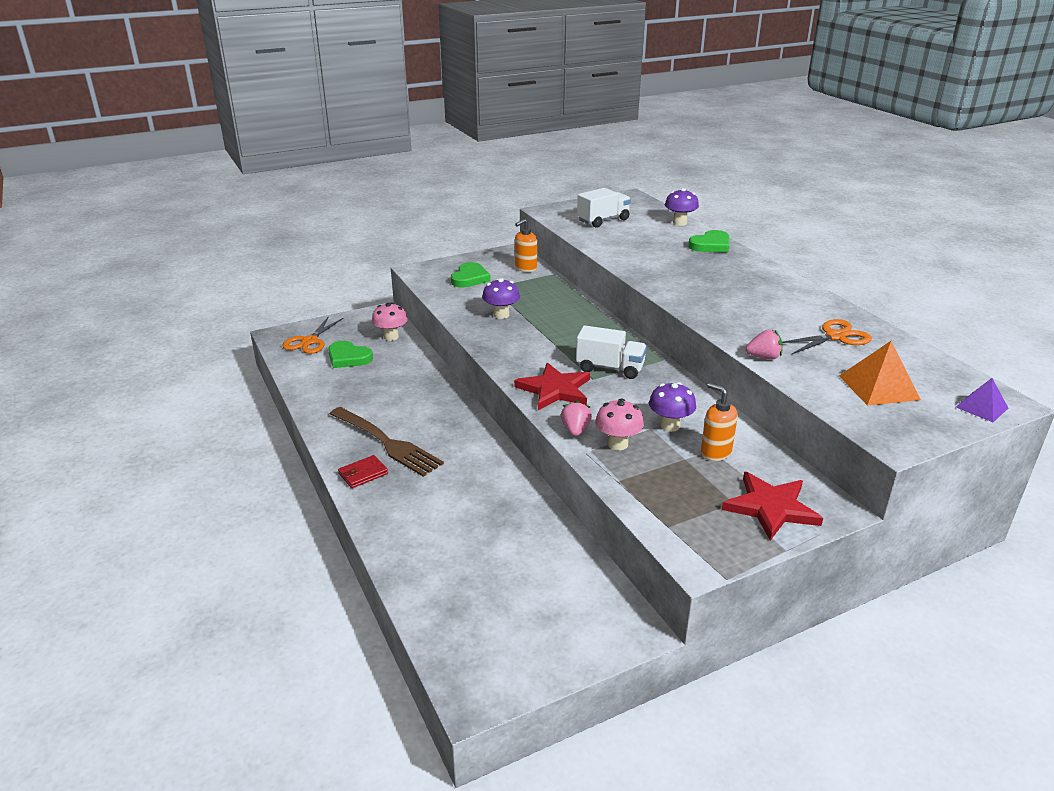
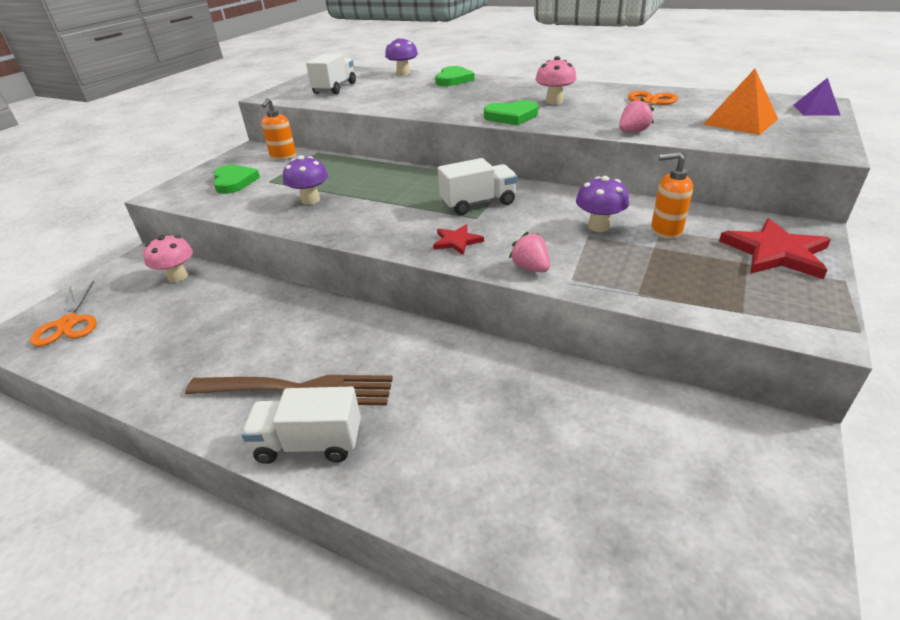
camera: 35 degrees left, 5 degrees up
green heart [328,341,373,368] -> green heart moved to [484,100,538,125]
red wallet [338,455,388,488] -> white truck [241,387,361,464]
red star [514,363,590,410] -> red star [433,224,484,255], size x0.56
pink mushroom [595,399,644,450] -> pink mushroom moved to [536,56,576,104]

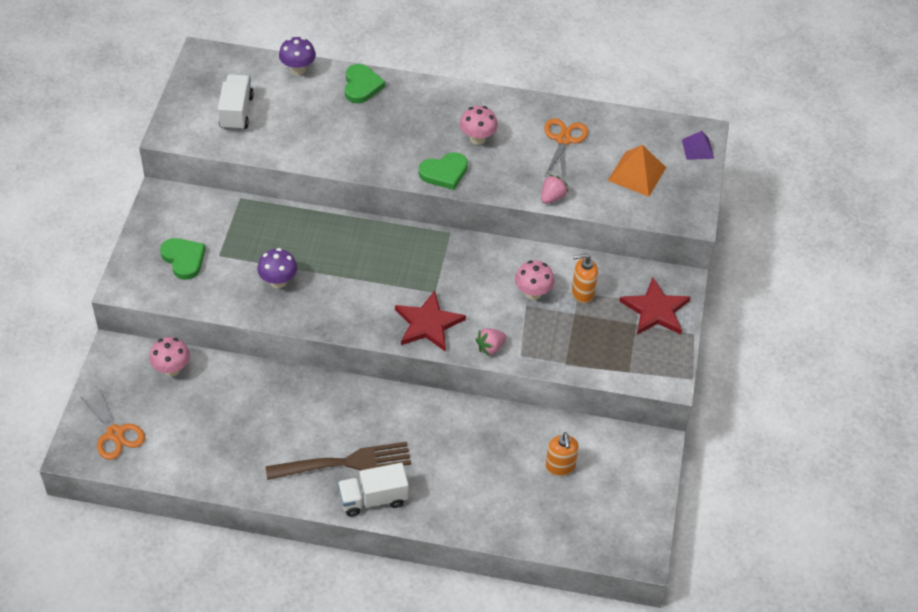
camera: 20 degrees left, 15 degrees up
orange soap dispenser [261,98,296,160] -> orange soap dispenser moved to [546,432,579,476]
red star [433,224,484,255] -> red star [395,290,466,352], size x1.79
white truck [438,158,517,215] -> none
pink strawberry [509,232,550,273] -> pink strawberry turned 75 degrees counterclockwise [476,328,507,356]
purple mushroom [576,176,629,232] -> pink mushroom [515,261,555,300]

